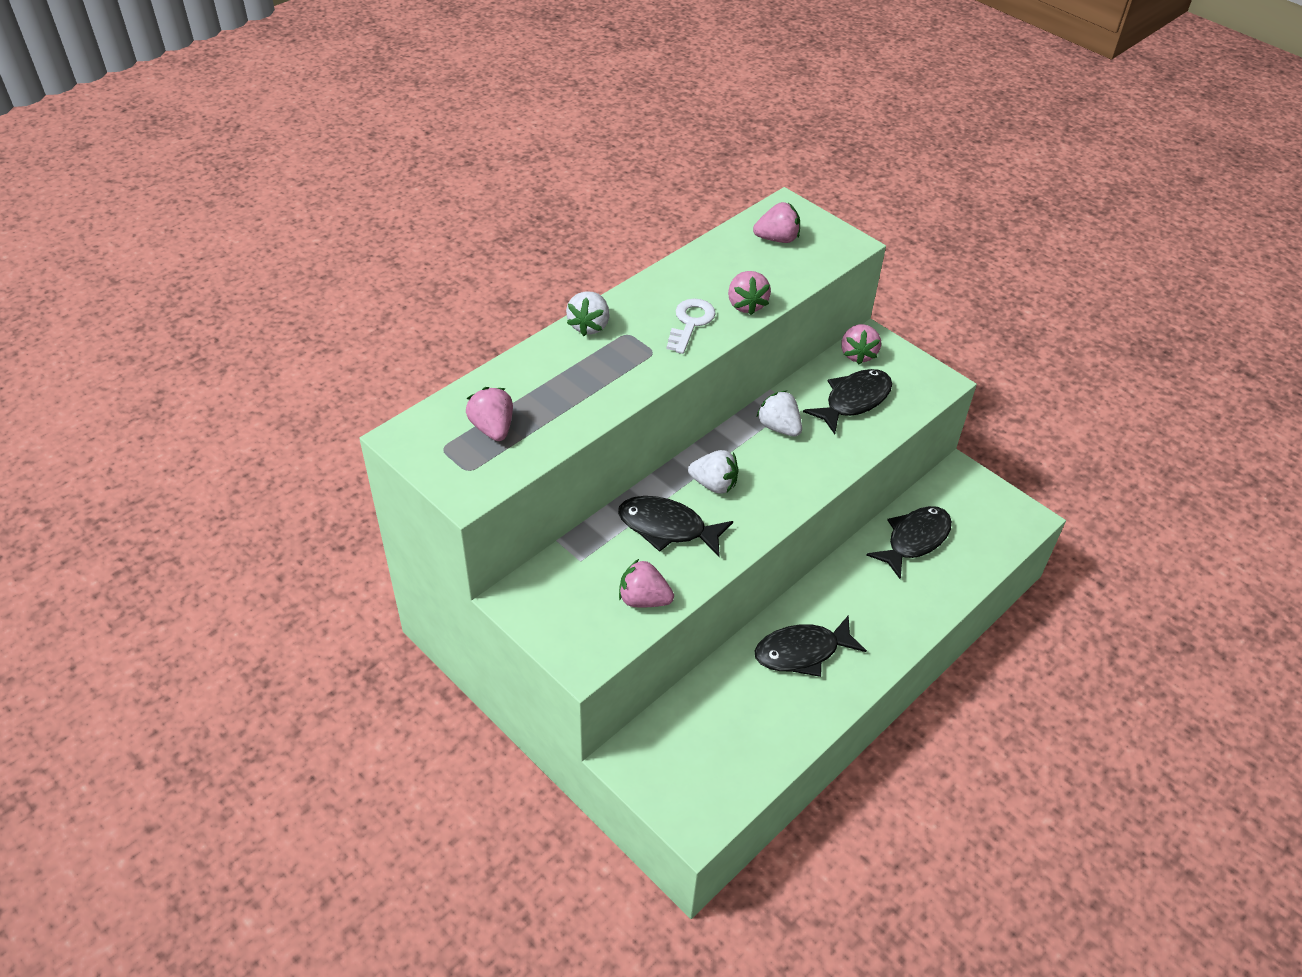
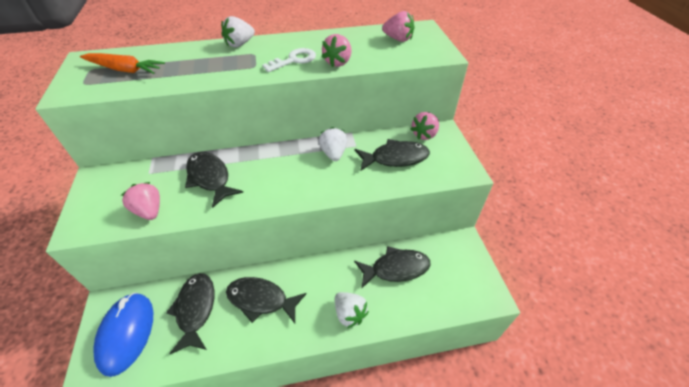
camera: 35 degrees right, 0 degrees up
pink strawberry [466,387,513,441] -> orange carrot [80,53,165,74]
white strawberry [688,450,739,494] -> white strawberry moved to [335,292,369,328]
none -> blue mouse [93,293,153,377]
none -> black fish [166,273,215,354]

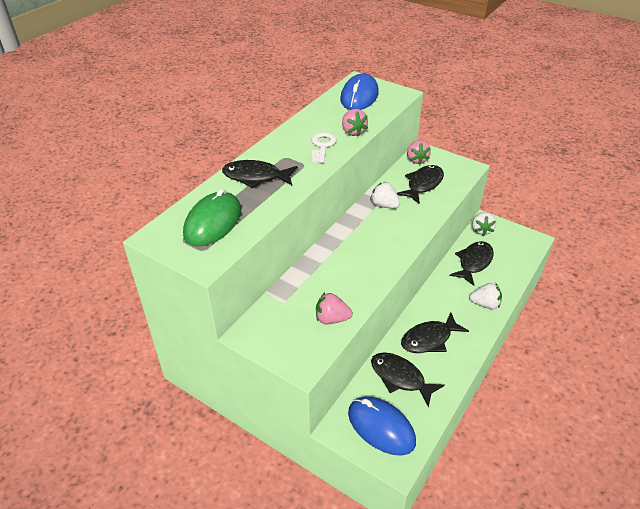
camera: 45 degrees left, 5 degrees down
orange carrot [80,53,165,74] -> green mouse [183,189,241,246]
black fish [185,152,243,208] -> black fish moved to [222,160,297,188]
white strawberry [221,16,255,47] -> white strawberry moved to [472,212,496,236]
pink strawberry [382,11,414,42] -> blue mouse [340,74,379,110]

